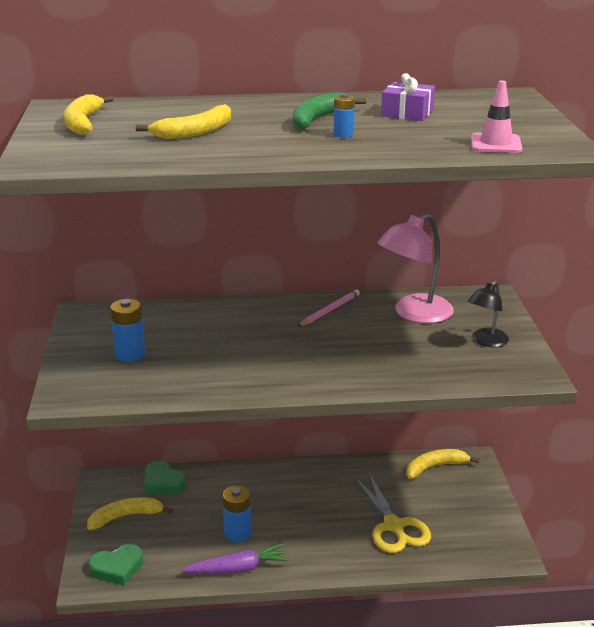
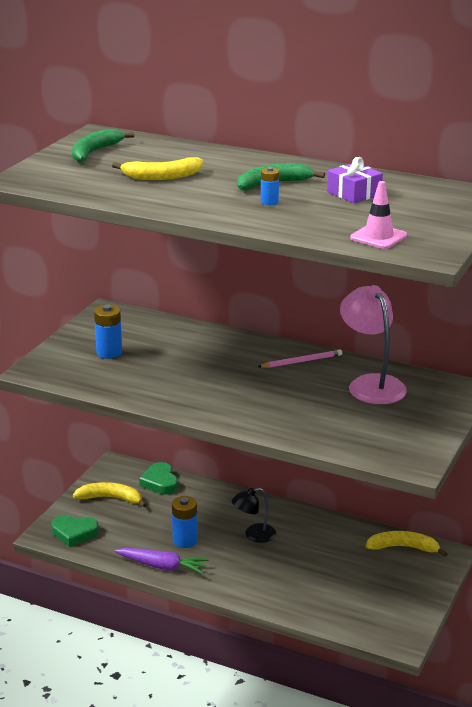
camera: 30 degrees right, 0 degrees up
yellow banana [64,94,114,135] -> green banana [72,129,134,163]
yellow scissors [355,473,431,553] -> none
pink lamp [377,214,454,323] -> pink lamp turned 75 degrees clockwise [340,285,407,404]
black lamp [468,281,509,347] -> black lamp moved to [232,488,276,543]

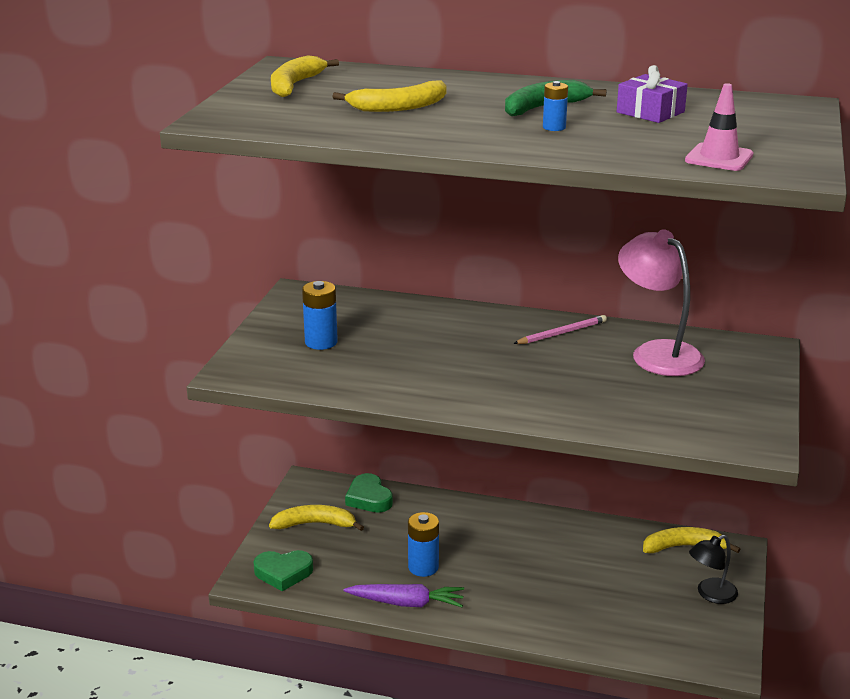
camera: 10 degrees left, 0 degrees up
green banana [72,129,134,163] -> yellow banana [271,55,339,97]
black lamp [232,488,276,543] -> black lamp moved to [689,535,738,604]

